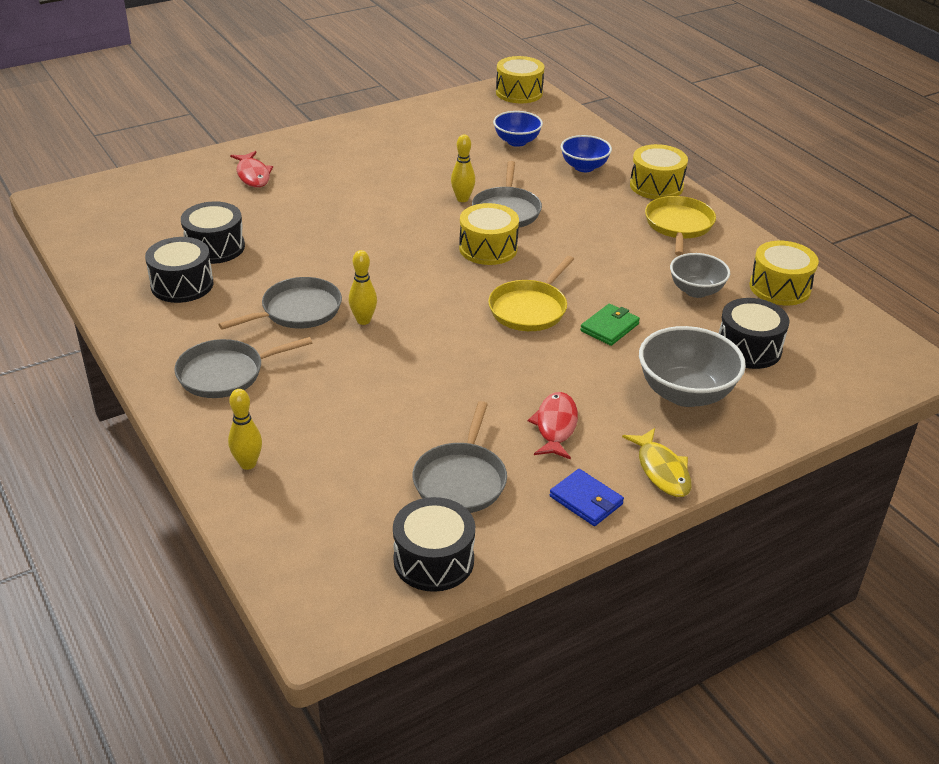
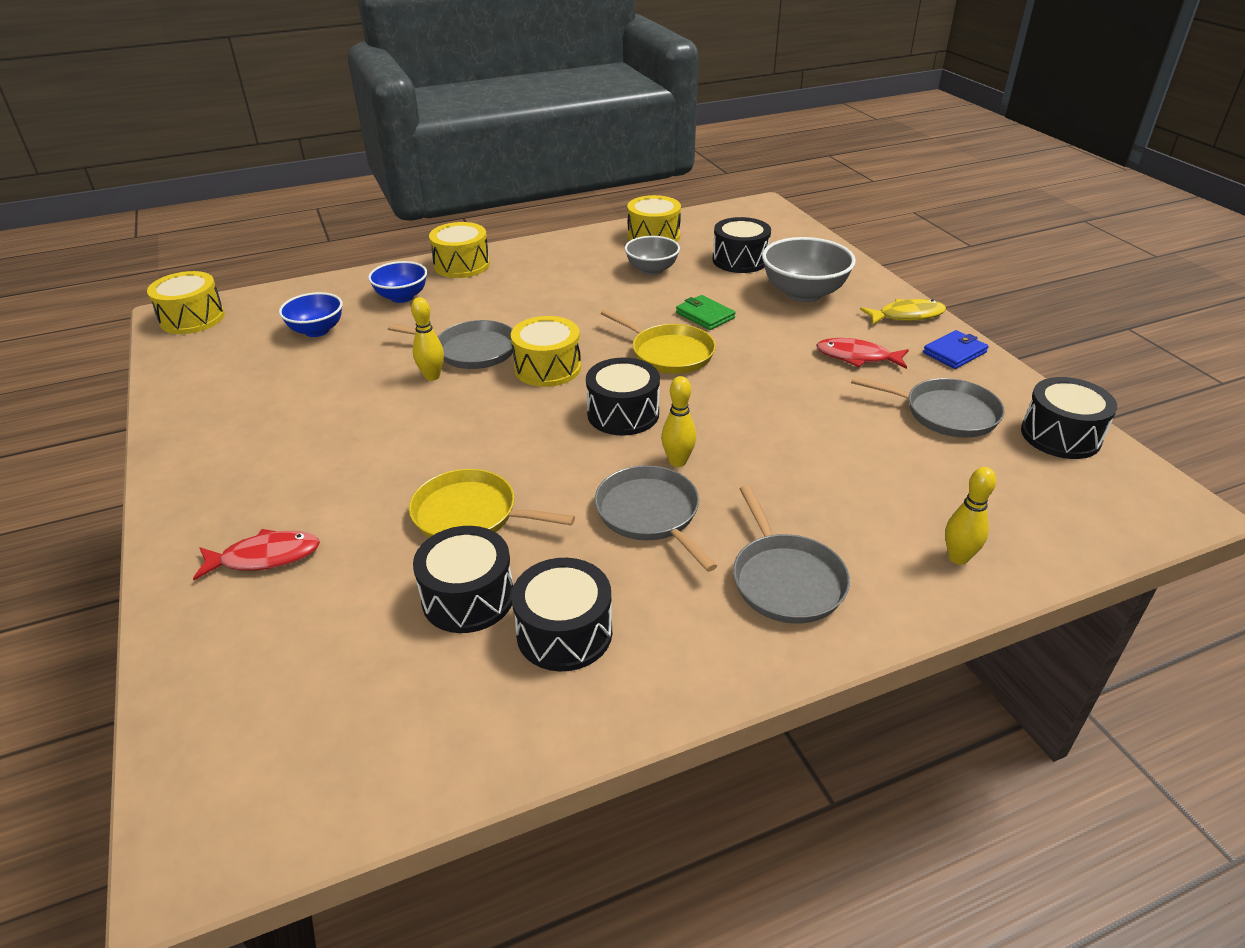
camera: 80 degrees left, 0 degrees up
yellow pan [645,196,716,256] -> yellow pan moved to [409,469,575,538]
none -> black drum [586,358,660,436]

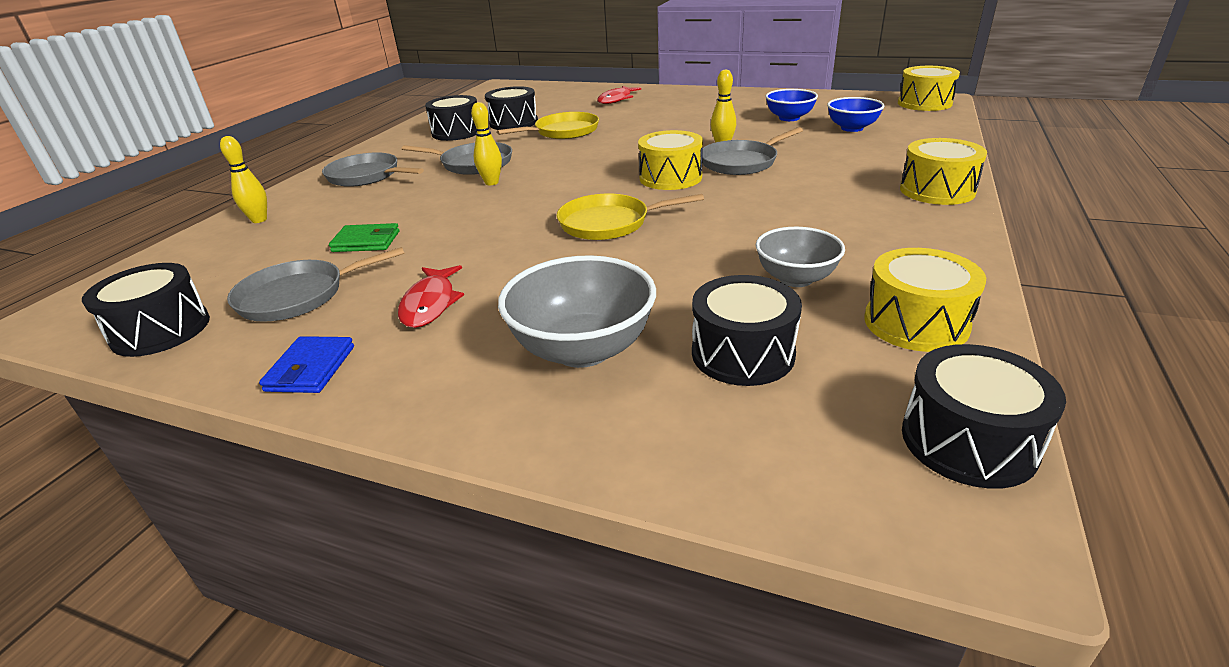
camera: 135 degrees right, 5 degrees down
blue bowl [368,261,427,303] -> blue bowl moved to [765,89,818,121]
black drum [586,358,660,436] -> black drum moved to [902,344,1066,489]
green wallet [676,295,736,330] -> green wallet moved to [329,223,400,252]
red fish [816,338,909,369] -> red fish turned 120 degrees clockwise [398,265,464,328]
yellow fish [860,299,946,325] -> none

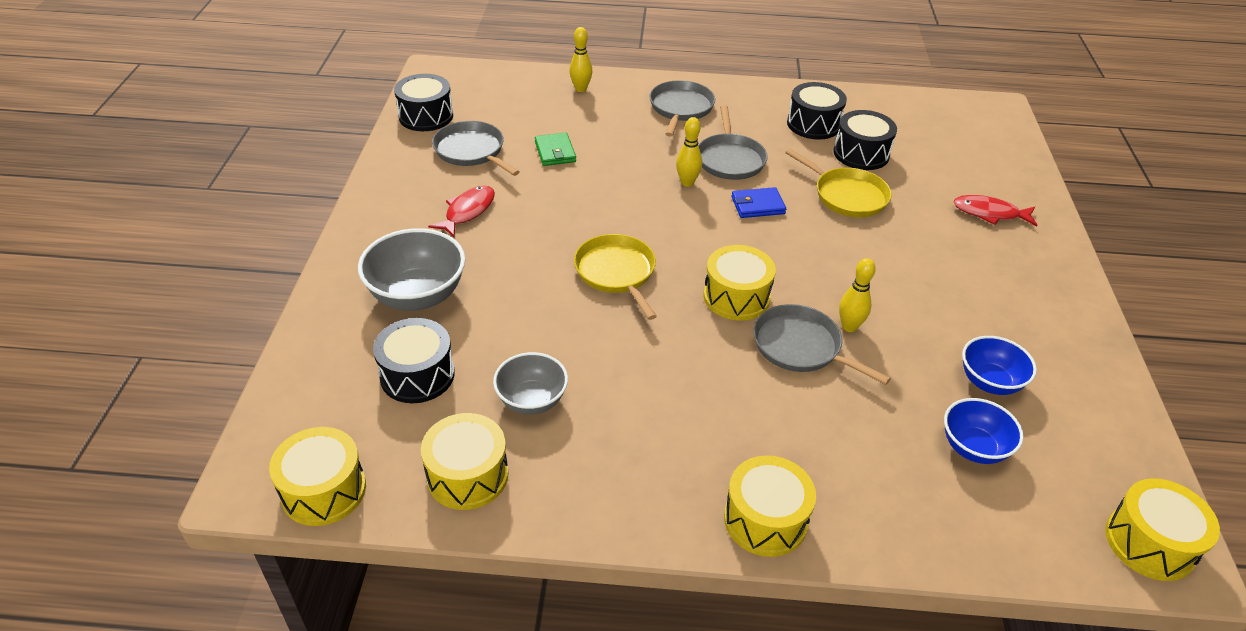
camera: 70 degrees right, 10 degrees up
blue wallet [259,336,354,393] -> blue wallet moved to [731,187,786,218]
red fish [398,265,464,328] -> red fish turned 135 degrees clockwise [428,185,495,237]
black drum [902,344,1066,489] -> yellow drum [269,427,366,526]

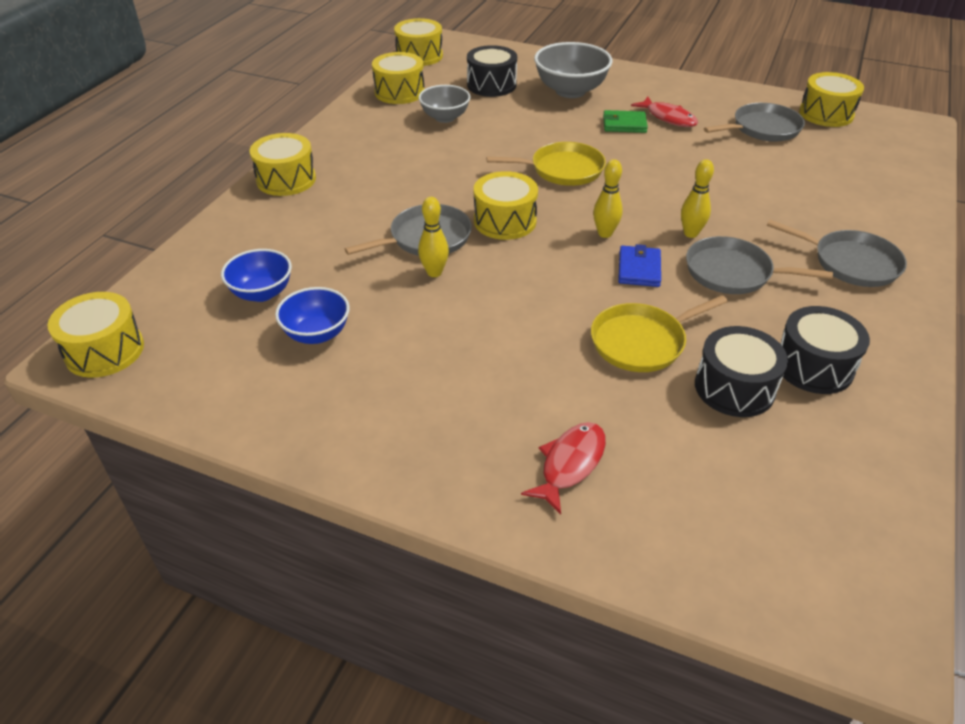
camera: 110 degrees right, 0 degrees up
black drum [394,74,453,131] -> yellow drum [799,72,864,127]
green wallet [535,133,576,166] -> green wallet moved to [603,110,648,133]
yellow bowling pin [569,27,592,92] -> yellow bowling pin moved to [593,159,623,238]

